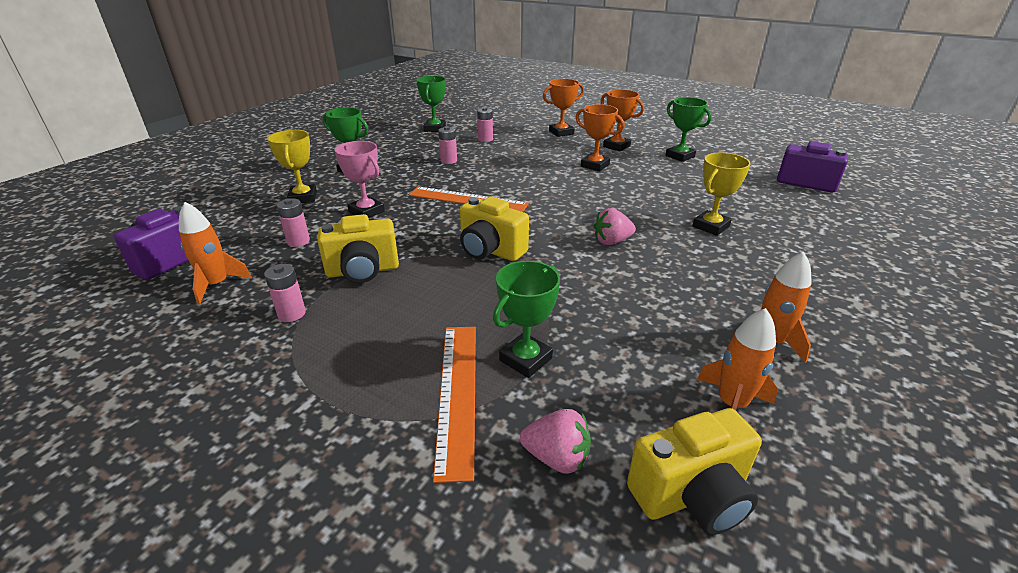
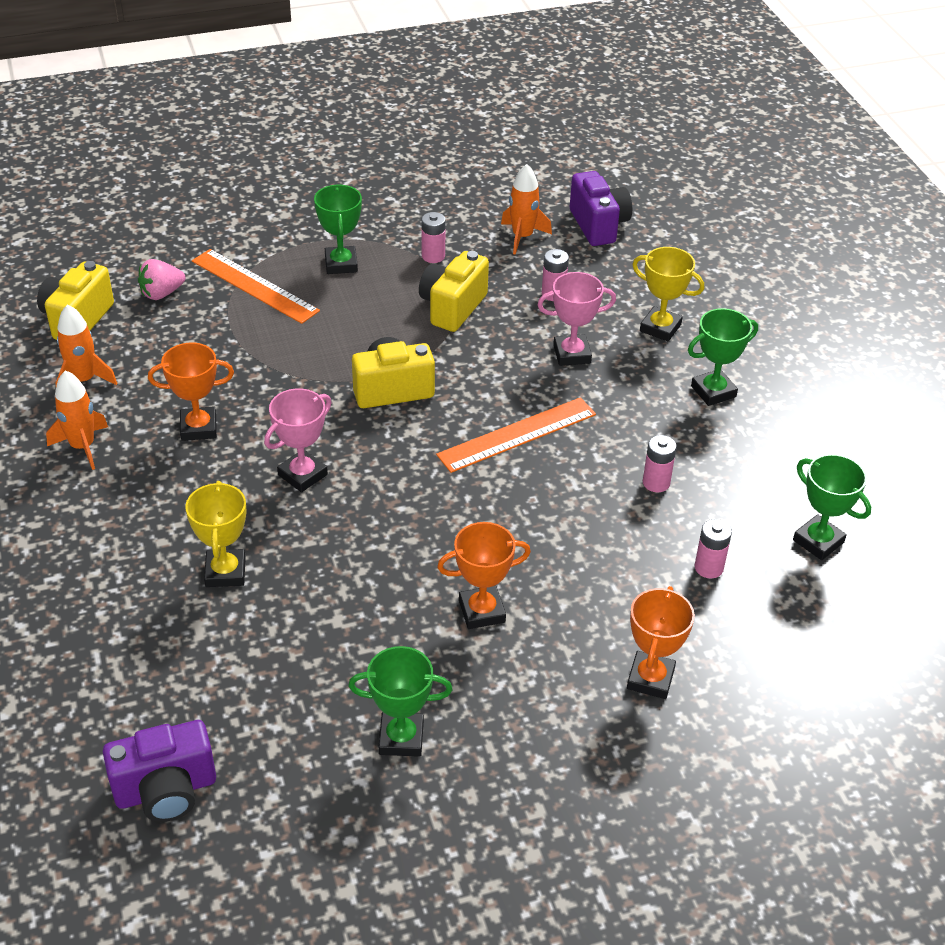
camera: 130 degrees right, 10 degrees up
green trophy [493,261,560,378] -> green trophy moved to [314,185,362,274]
pink strawberry [593,208,636,245] -> pink trophy [264,388,332,492]
orange trophy [600,89,644,152] -> orange trophy moved to [148,343,234,441]

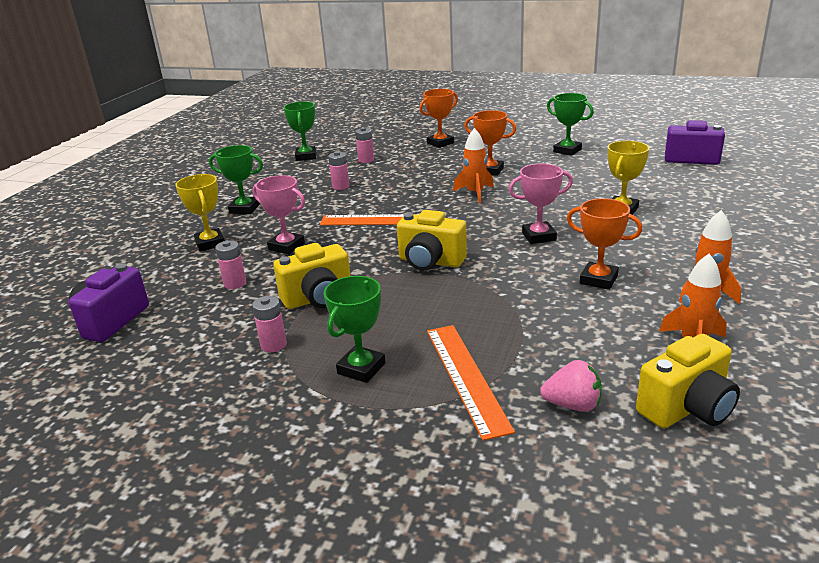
camera: 140 degrees left, 15 degrees down
orange rocket [501,164,552,255] -> orange rocket moved to [453,128,494,203]

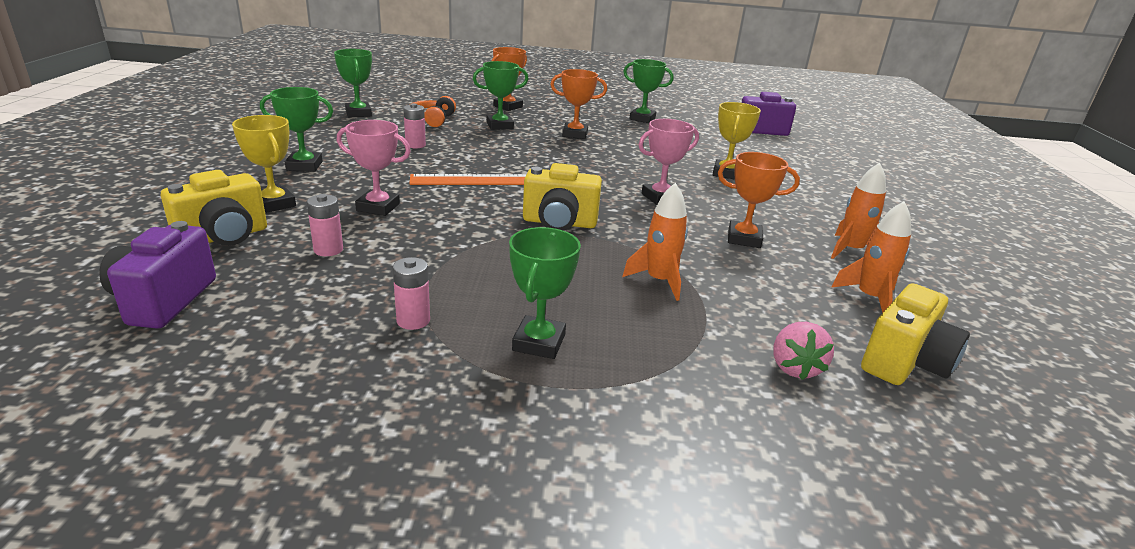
camera: 20 degrees left, 0 degrees up
yellow camera [273,243,350,309] -> yellow camera moved to [161,170,267,246]
pink battery [355,127,374,163] -> orange headphones [411,96,456,127]
orange ruler [427,325,515,441] -> none
orange rocket [453,128,494,203] -> orange rocket moved to [622,183,688,301]
pink strawberry [540,360,602,412] -> pink strawberry turned 105 degrees clockwise [773,322,834,380]
none -> green trophy [473,61,528,130]

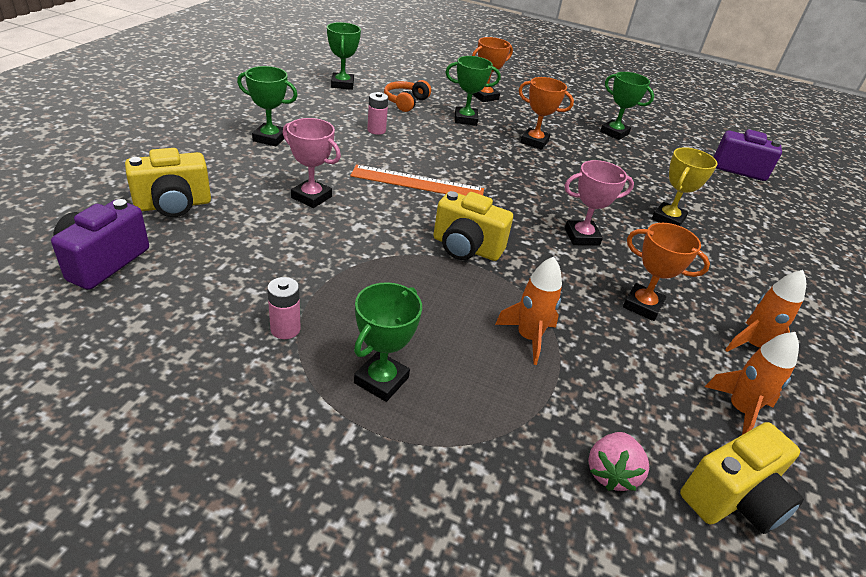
camera: 15 degrees right, 10 degrees up
yellow trophy [232,115,296,213] -> none
pink battery [307,194,343,256] -> none

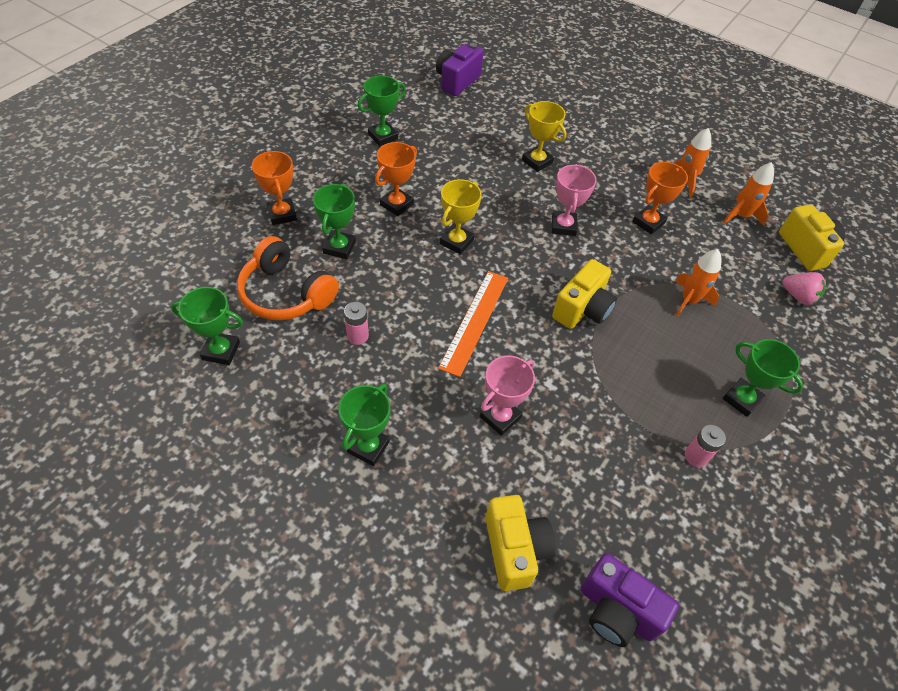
camera: 75 degrees left, 15 degrees up
orange headphones [384,80,431,112] -> orange headphones [237,236,339,320], size x1.59
none -> yellow trophy [440,179,482,255]

